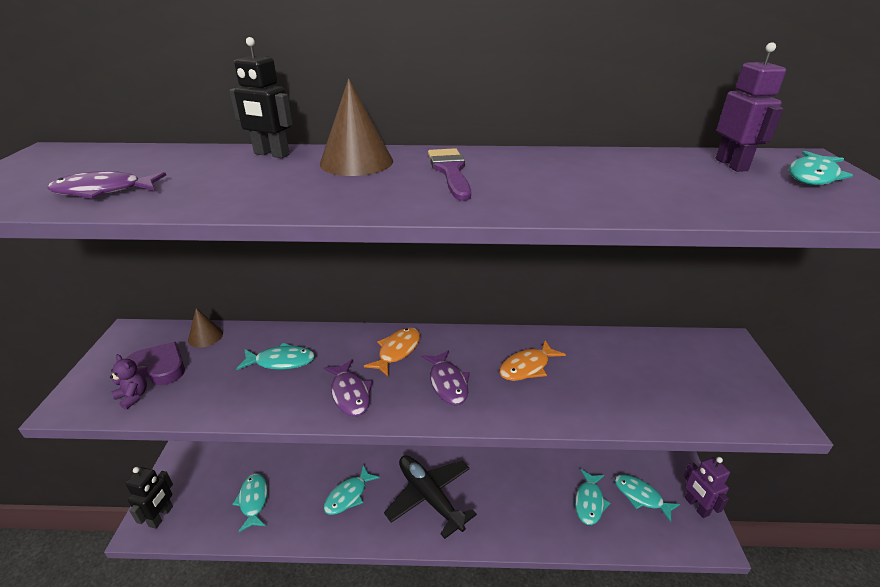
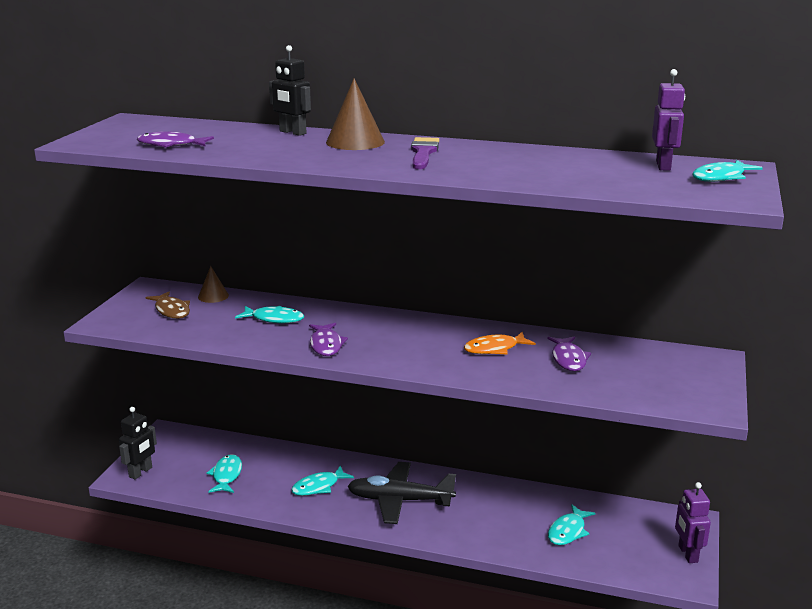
camera: 15 degrees right, 10 degrees down
purple teddy bear [110,354,147,410] -> none
purple heart [126,342,185,385] -> brown fish [146,291,190,319]
orange fish [364,327,420,376] -> none
black plane [384,455,477,539] -> black plane turned 60 degrees counterclockwise [347,462,456,524]
purple fish [422,350,470,405] -> purple fish moved to [547,336,591,371]
turquoise fish [614,474,680,522] -> none

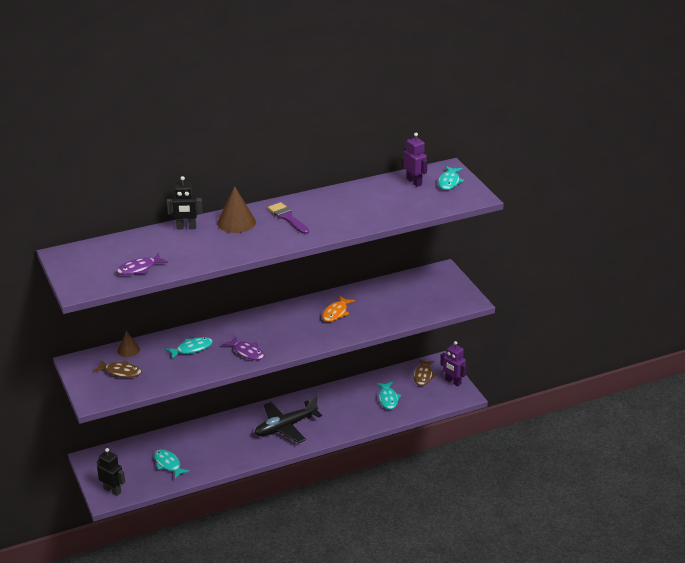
camera: 40 degrees left, 10 degrees up
black robot [119,407,157,479] -> black robot turned 45 degrees counterclockwise [97,448,125,496]
turquoise fish [291,465,354,496] -> none
purple fish [547,336,591,371] -> none
none -> brown fish [413,359,437,386]

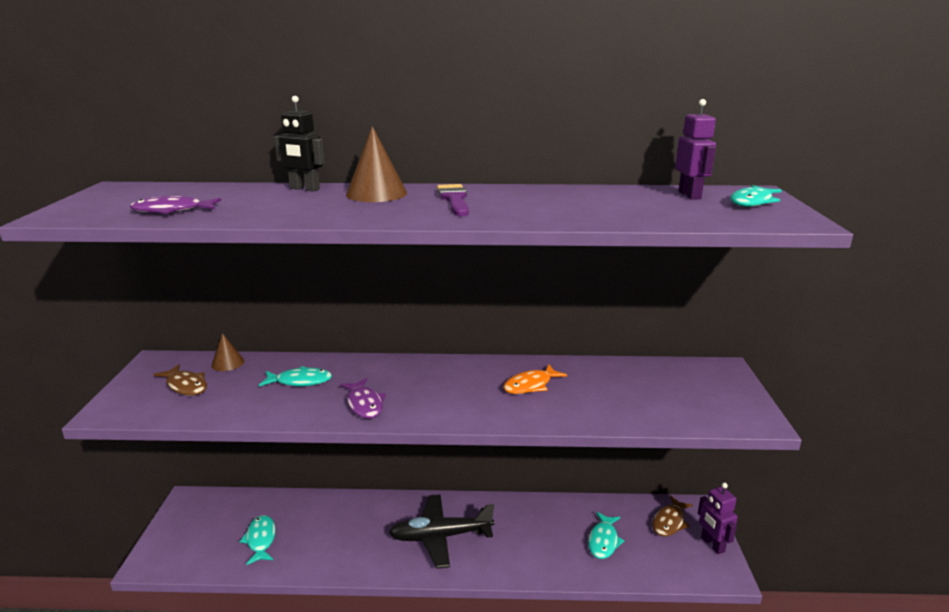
camera: 25 degrees right, 10 degrees down
black robot [97,448,125,496] -> none

